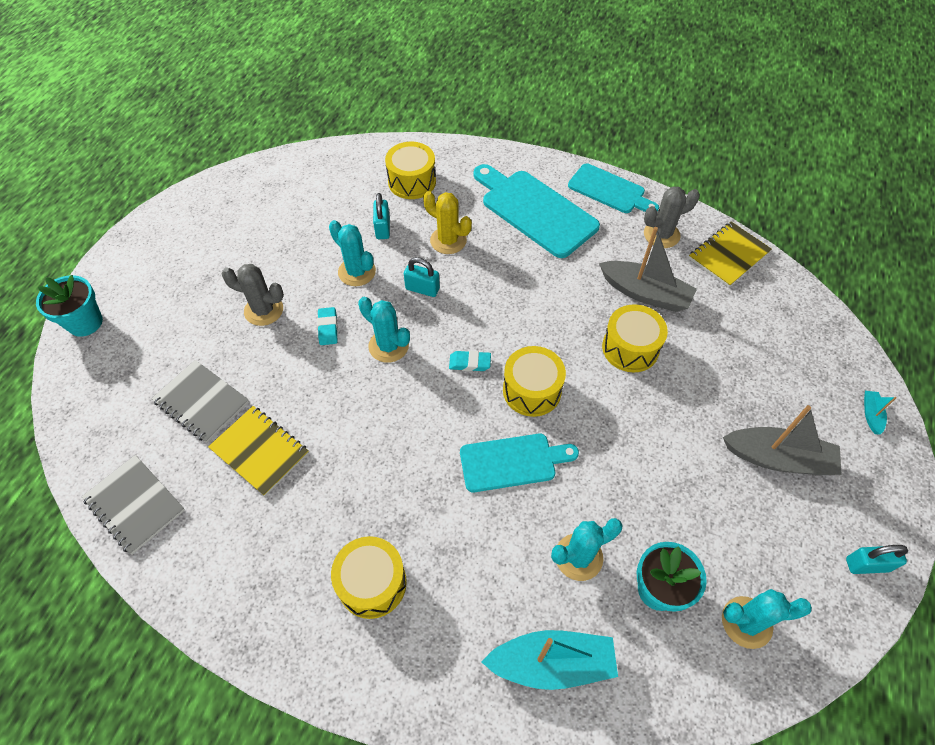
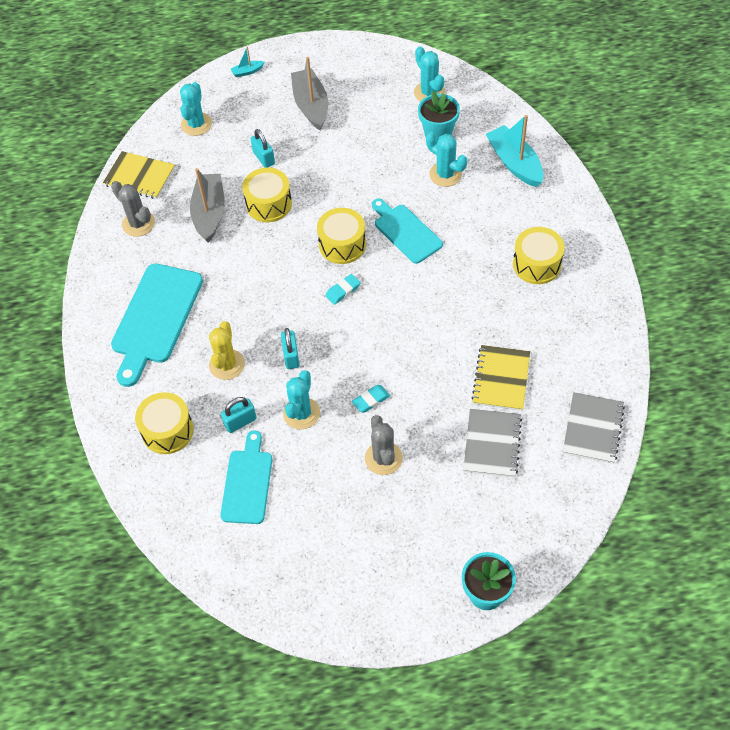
camera: 115 degrees left, 0 degrees up
turquoise cactus [358,297,410,363] -> turquoise cactus moved to [180,82,212,136]
turquoise eraser [449,351,491,371] -> turquoise eraser turned 75 degrees clockwise [325,274,361,305]
turquoise cutting board [568,163,659,213] -> turquoise cutting board moved to [220,430,272,524]
turquoise padlock [846,545,908,574] -> turquoise padlock moved to [251,129,275,168]

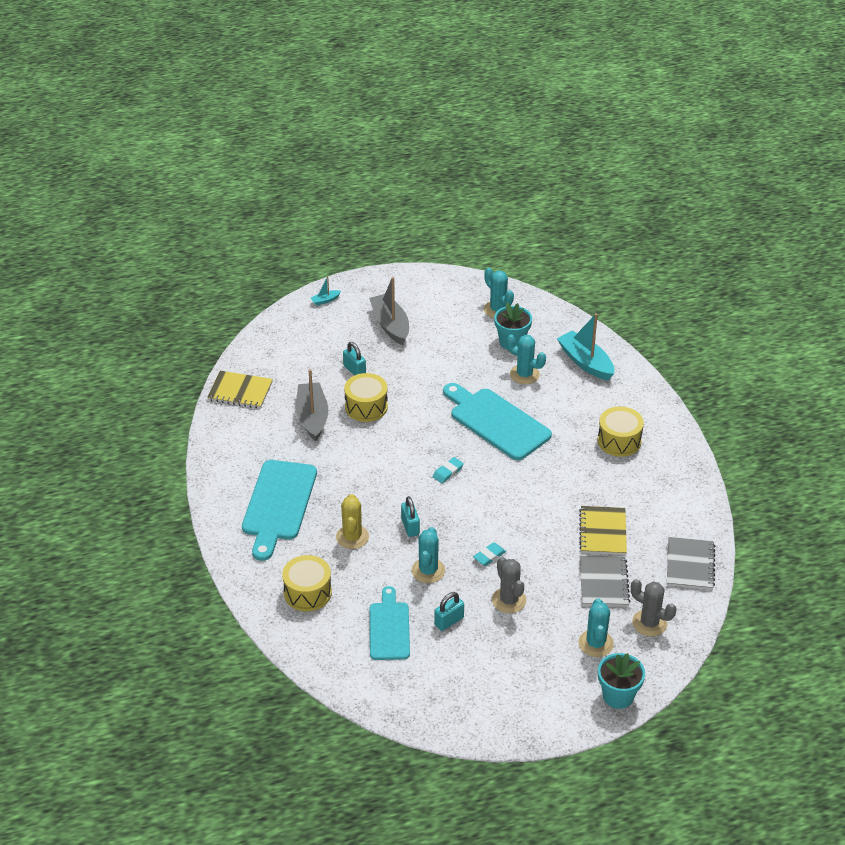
camera: 10 degrees left, 15 degrees down
grey cactus [111,181,155,237] -> grey cactus moved to [631,579,677,636]
turquoise cactus [180,82,212,136] -> turquoise cactus moved to [578,598,614,657]
turquoise padlock [221,397,257,433] -> turquoise padlock moved to [434,592,464,631]
yellow drum [317,208,366,264] -> none
turquoise cutting board [372,199,443,264] -> turquoise cutting board [443,383,552,460], size x1.54

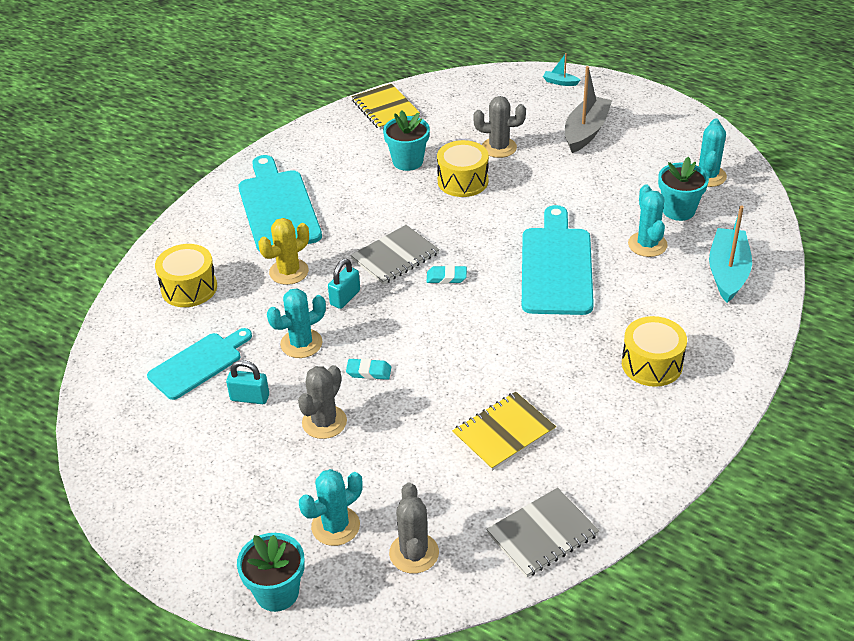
camera: 50 degrees right, 0 degrees up
turquoise cutting board [242,460,317,561] -> turquoise cutting board turned 105 degrees clockwise [238,155,322,251]
grey boat [296,369,328,441] -> turquoise flower pot [383,110,430,171]
turquoise padlock [343,342,366,375] -> grey cactus [473,96,526,158]
grey notebook [580,556,630,607] -> grey notebook moved to [351,225,440,285]

